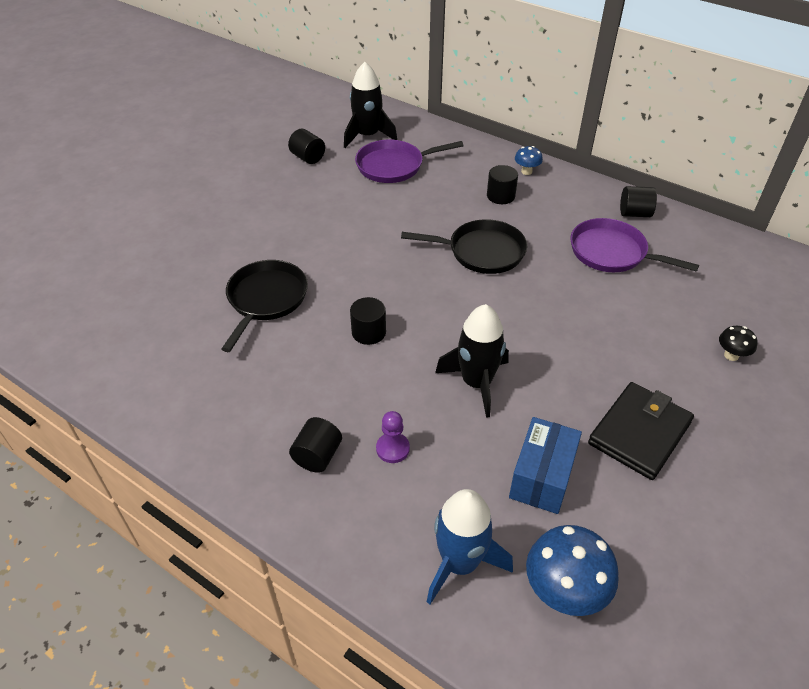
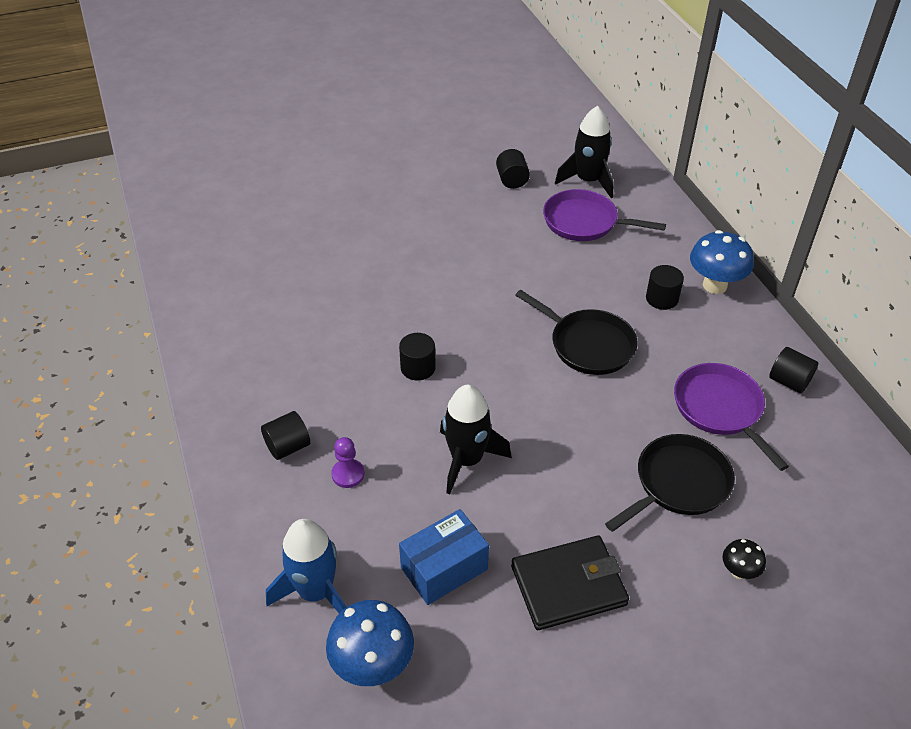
camera: 35 degrees right, 0 degrees up
black pan [222,260,308,352] -> black pan moved to [605,434,735,532]
blue mushroom [515,146,543,175] -> blue mushroom [690,230,754,294], size x1.89

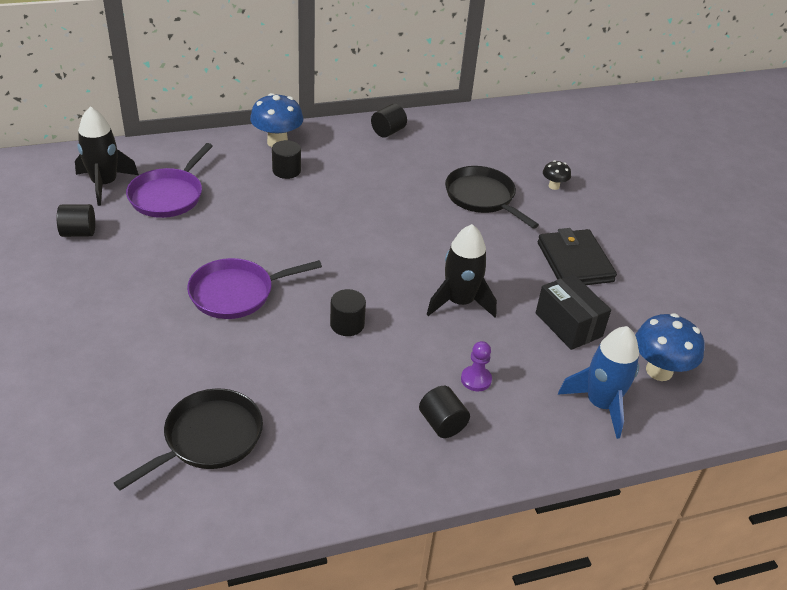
camera: 90 degrees left, 5 degrees down
blue box [399,509,489,605] -> black box [536,274,611,350]
black pan [515,290,638,375] -> black pan moved to [114,388,263,491]
purple pan [674,363,789,471] -> purple pan moved to [187,258,322,319]

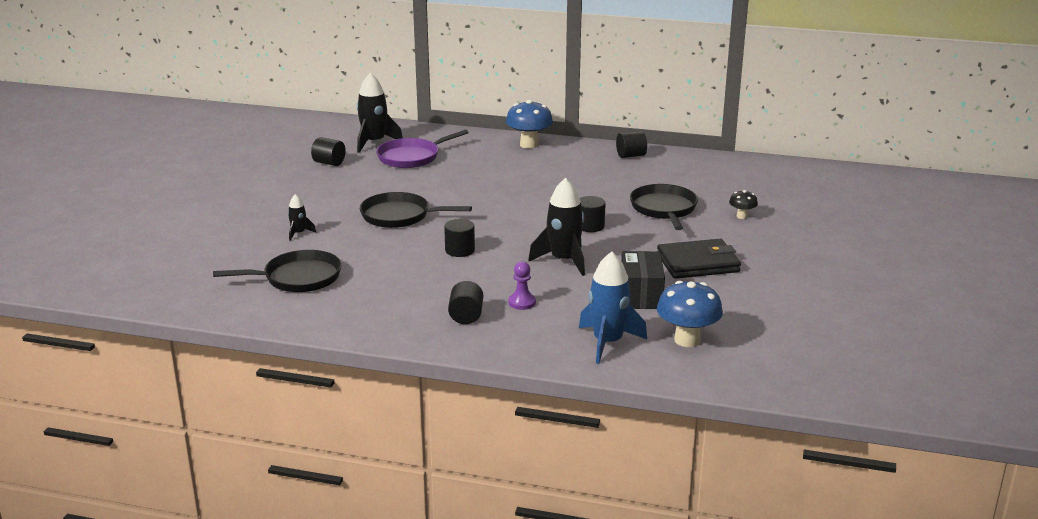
camera: 35 degrees right, 15 degrees down
purple pan [187,258,322,319] -> black pan [360,192,472,228]
black cylinder [272,140,301,179] -> black cylinder moved to [580,196,606,232]
black wallet [538,228,617,285] -> black wallet turned 60 degrees clockwise [657,239,741,279]
none -> black rocket [288,194,316,241]

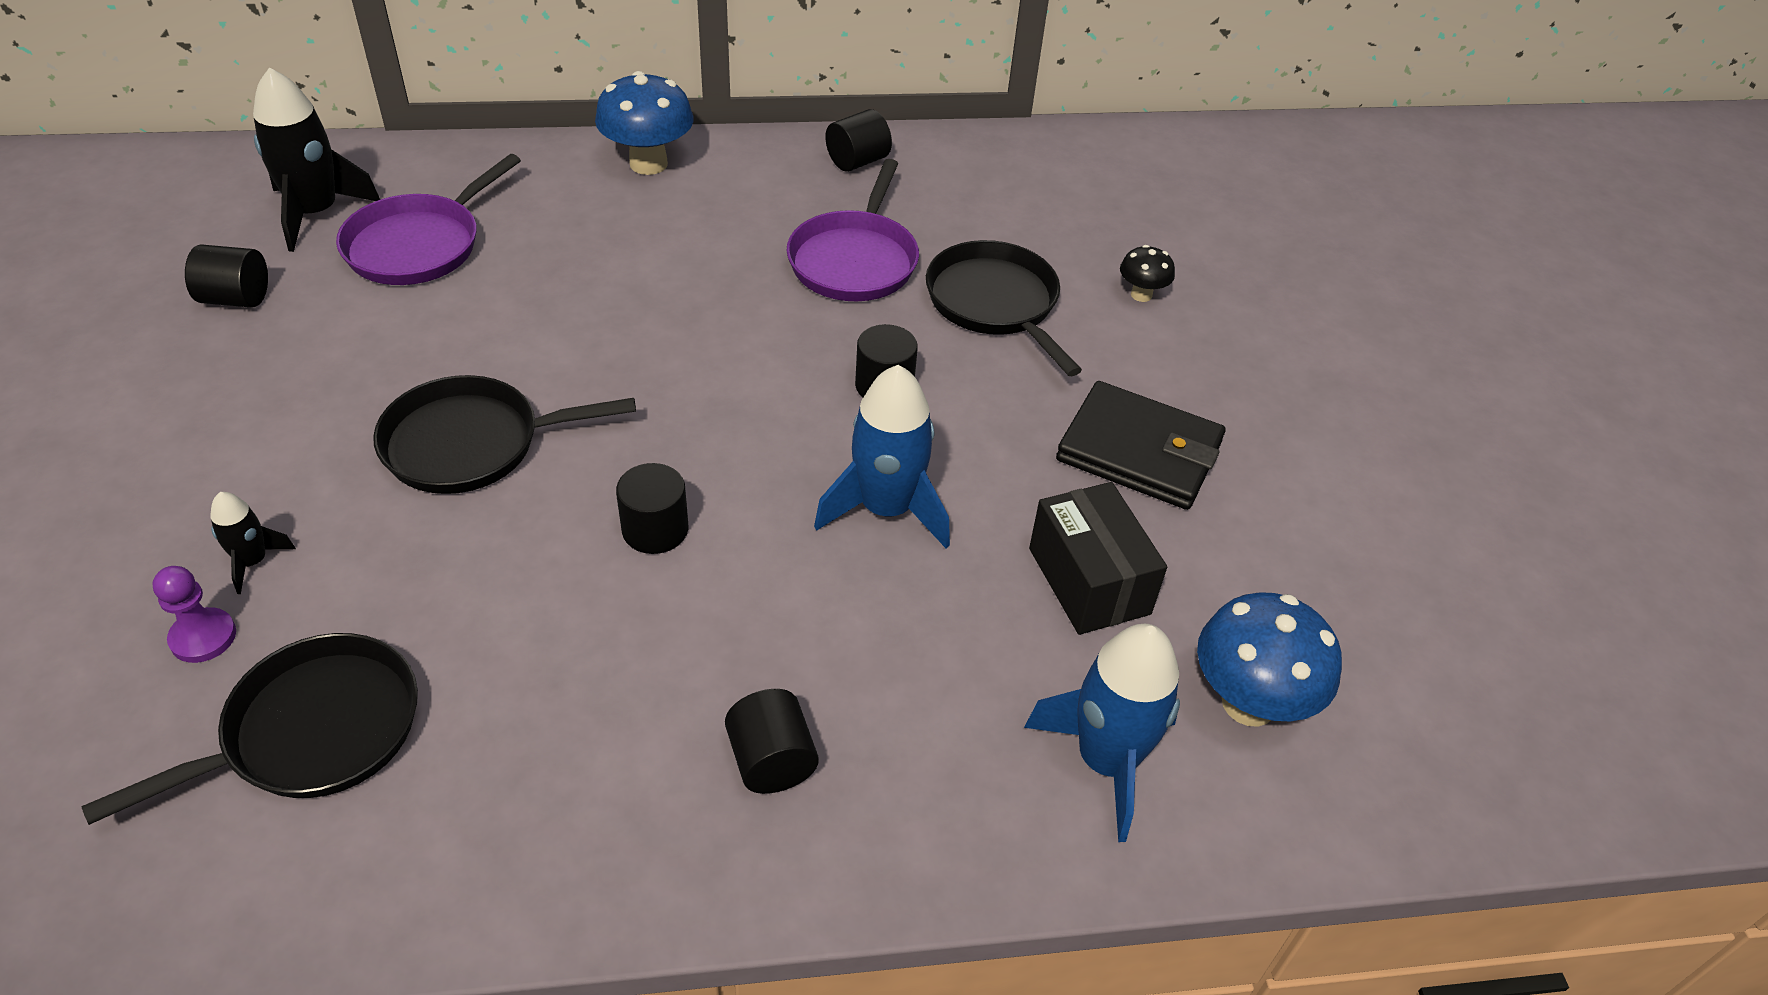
camera: 25 degrees left, 20 degrees up
purple pawn [509,261,536,310] -> purple pawn moved to [152,566,236,663]
black rocket [528,178,585,276] -> blue rocket [814,365,950,548]
black wallet [657,239,741,279] -> black wallet turned 60 degrees clockwise [1056,381,1225,510]
none -> purple pan [787,159,919,301]

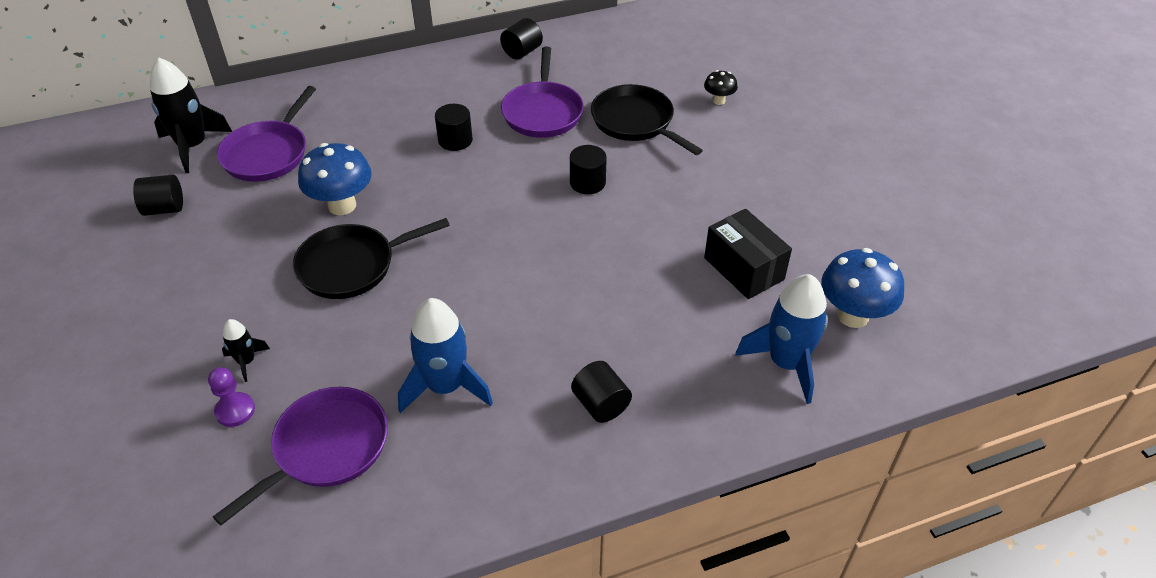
camera: 10 degrees left, 0 degrees up
black pan [81,633,418,825] -> purple pan [213,387,388,525]
blue mushroom [595,71,694,175] -> blue mushroom moved to [298,143,372,215]
black cylinder [616,463,689,554] -> black cylinder moved to [435,104,473,151]
blue rocket [814,365,950,548] -> blue rocket moved to [398,298,493,413]
black wallet [1056,381,1225,510] -> none

